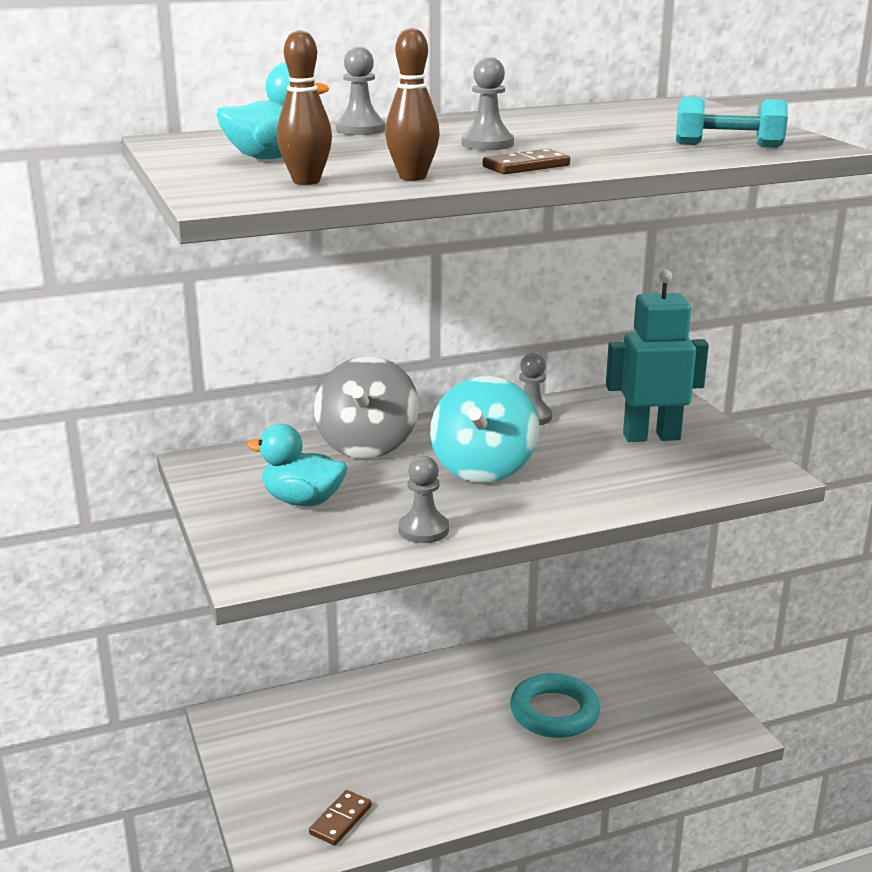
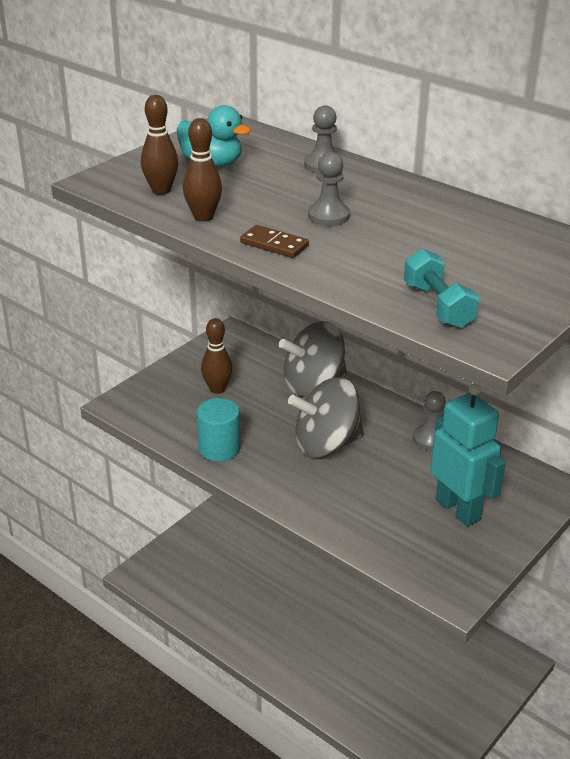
camera: 60 degrees right, 10 degrees up
turquoise duck [247,424,347,506] -> brown bowling pin [201,318,232,394]
brown domino [309,790,372,845] -> none
grey pawn [399,456,449,543] -> turquoise cylinder [197,398,241,462]
turquoise spinning top [430,376,539,483] -> grey spinning top [288,377,364,458]
turquoise ring [510,673,600,738] -> none

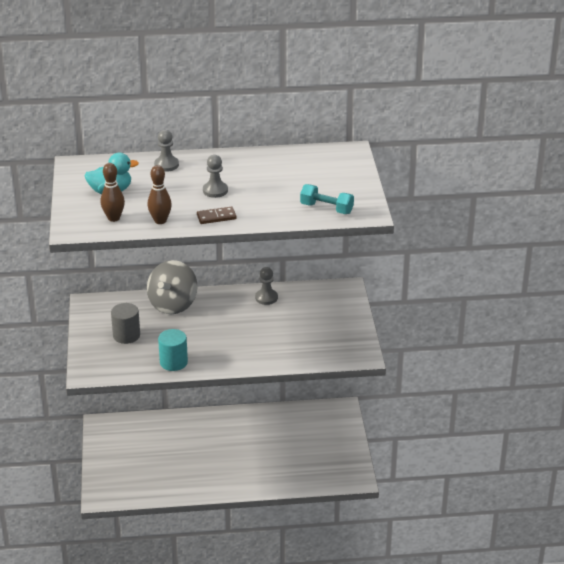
camera: 45 degrees left, 0 degrees up
brown bowling pin [201,318,232,394] -> grey cylinder [111,303,140,344]
grey spinning top [288,377,364,458] -> none
turquoise robot [430,383,506,527] -> none

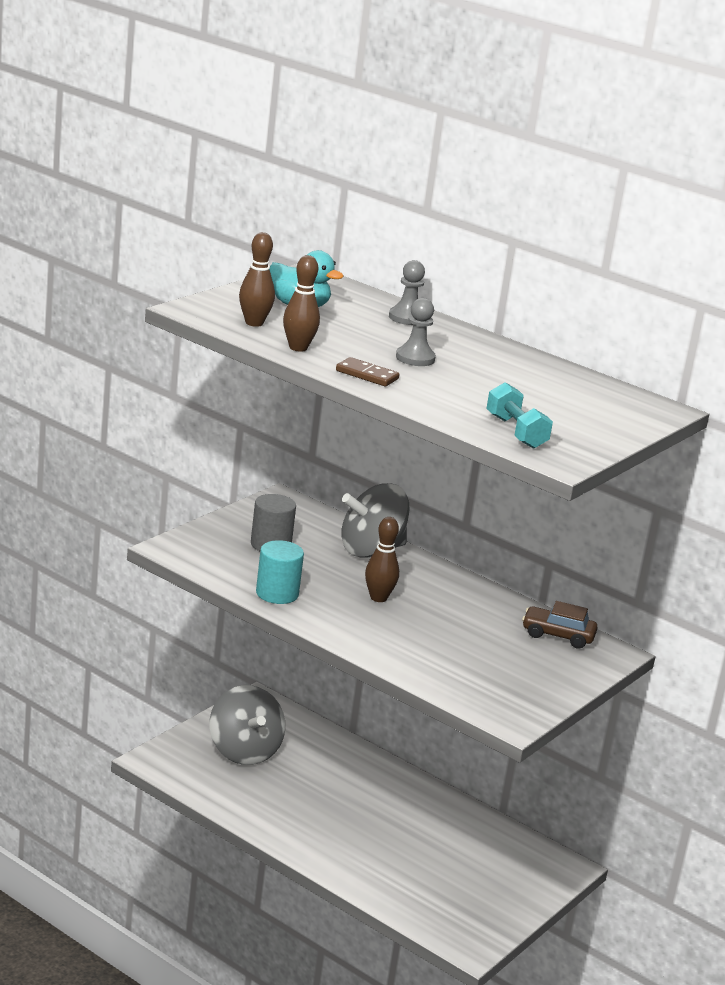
camera: 40 degrees right, 10 degrees down
grey pawn [255,267,278,305] -> none
none -> grey spinning top [209,685,285,765]
none -> brown bowling pin [365,517,399,602]
none -> brown car [522,601,597,649]

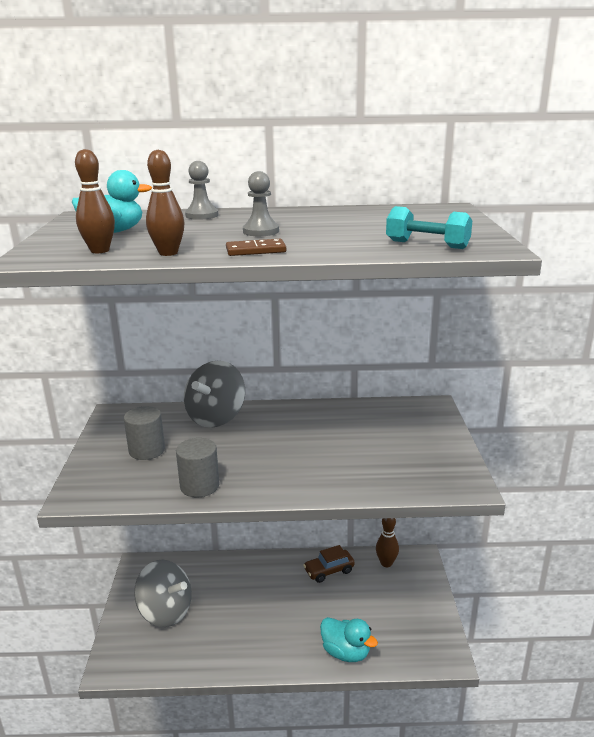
camera: 35 degrees left, 0 degrees up
turquoise cylinder [256,540,304,604] -> grey cylinder [176,438,220,497]
brown bowling pin [365,517,399,602] -> brown bowling pin moved to [376,518,399,567]
brown car [522,601,597,649] -> brown car moved to [303,545,355,583]
none -> turquoise duck [320,617,378,662]

